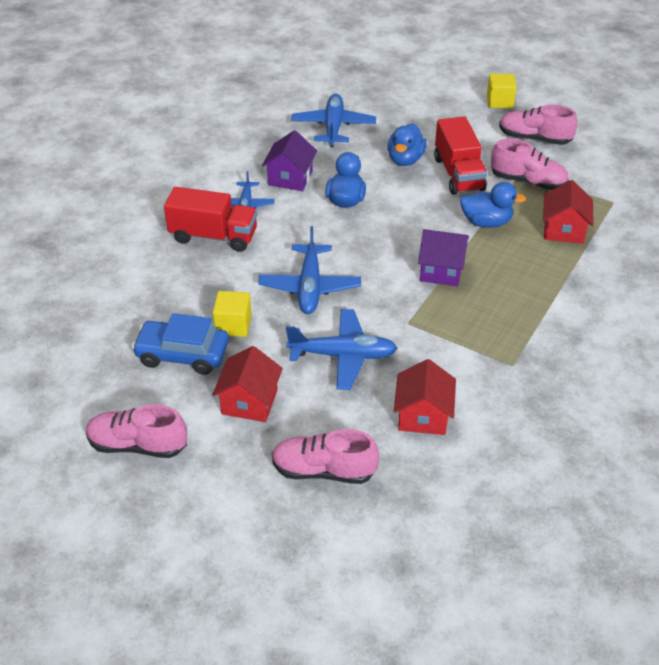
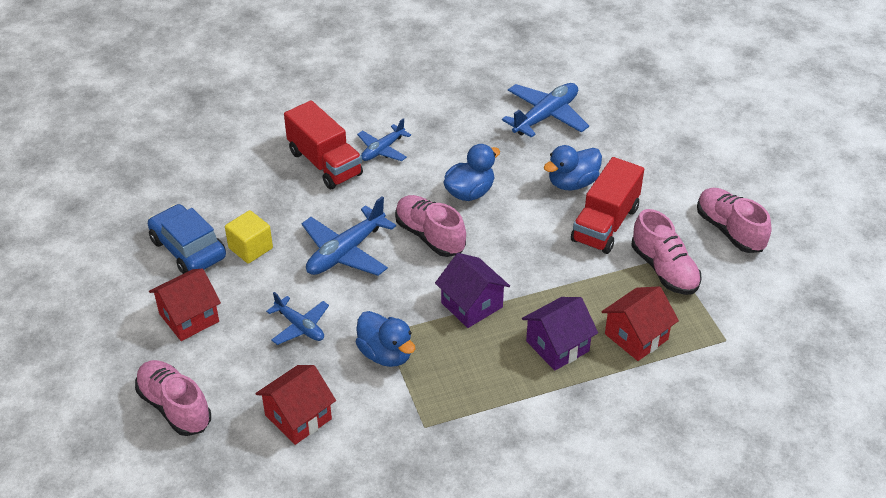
camera: 40 degrees right, 0 degrees up
pink shoe [86,404,187,458] -> pink shoe moved to [395,195,466,257]
purple house [262,130,317,191] -> purple house moved to [522,297,598,371]
blue plane [286,309,397,390] -> blue plane [266,292,329,345], size x0.62
blue duck [460,182,526,228] -> blue duck moved to [356,311,415,367]
yellow cube [487,74,517,108] -> none

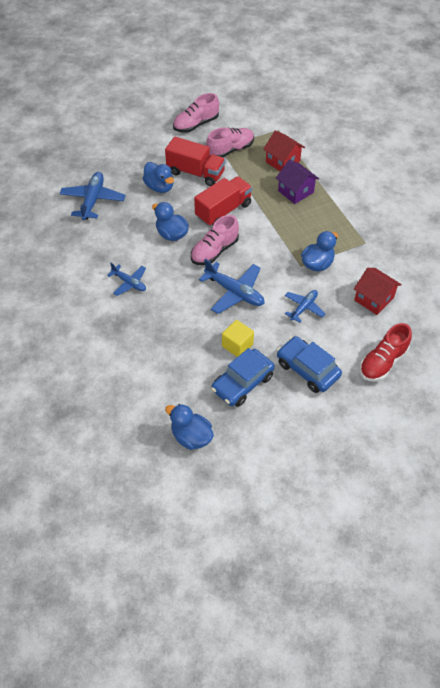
camera: 95 degrees left, 10 degrees up
pink shoe [135,360,211,436] -> red shoe [359,323,412,382]
red house [149,268,221,341] -> blue car [277,336,342,393]
red truck [284,100,363,189] -> red truck moved to [194,176,252,226]
purple house [435,253,510,328] -> none
blue plane [502,83,589,138] -> blue plane turned 60 degrees clockwise [60,172,126,220]
none -> blue duck [165,404,214,450]

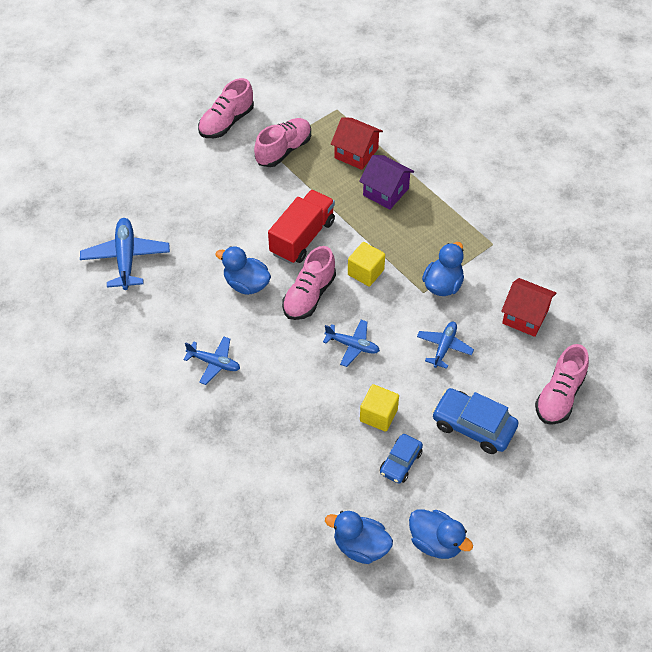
camera: 15 degrees left, 0 degrees up
blue duck [143,162,174,193] -> blue duck moved to [409,509,473,559]
red truck [165,136,226,186] -> none
blue plane [199,259,265,314] -> blue plane [323,320,380,367], size x0.62
blue car [211,348,275,407] -> blue car [380,434,423,484], size x0.62
red shoe [359,323,412,382] -> pink shoe [535,344,589,425]
none -> yellow cube [348,242,385,287]

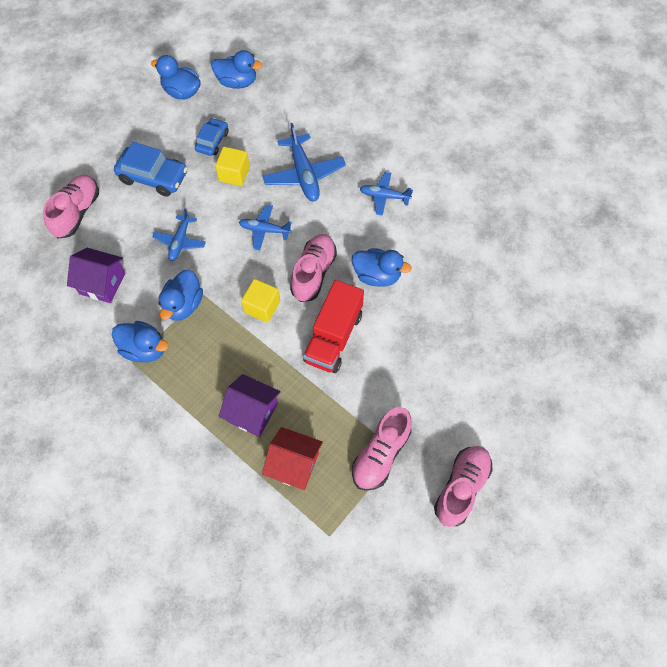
camera: 170 degrees right, 10 degrees up
blue plane [80,218,170,290] -> blue plane moved to [263,123,346,202]
red house [501,278,557,337] -> purple house [67,248,126,303]
none -> blue duck [112,321,169,362]

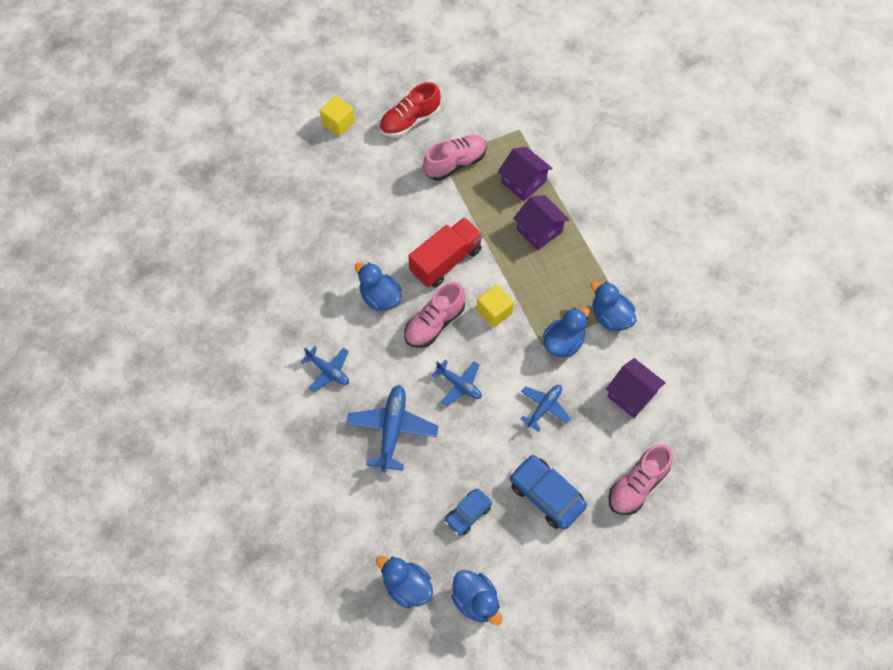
camera: 155 degrees left, 0 degrees up
yellow cube [215,147,250,186] -> yellow cube moved to [320,96,355,136]
red house [262,427,323,490] -> purple house [498,147,553,201]
pink shoe [434,446,493,527] -> red shoe [379,82,441,137]

